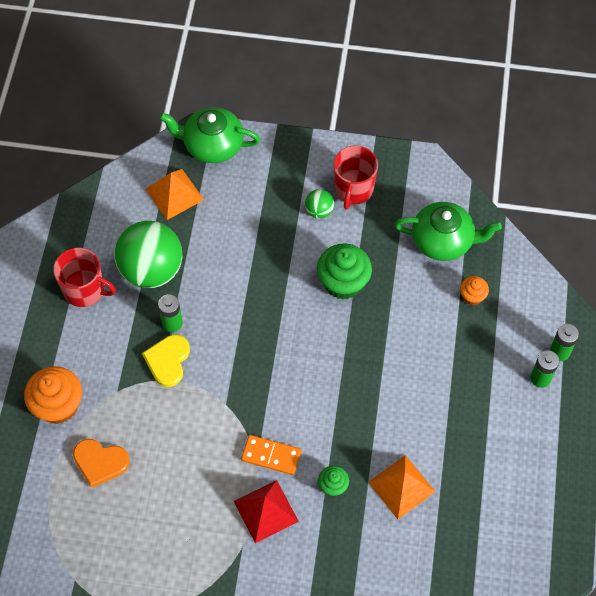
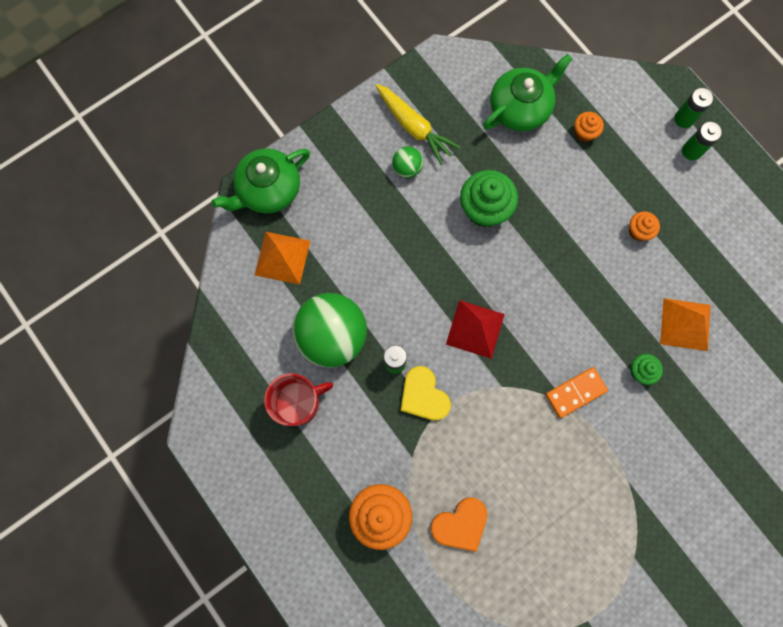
camera: 45 degrees left, 15 degrees up
red pyramid [234,480,299,543] -> red pyramid moved to [446,300,505,359]
red mug [333,146,378,210] -> yellow carrot [375,84,460,165]
none -> orange cupcake [629,211,660,241]

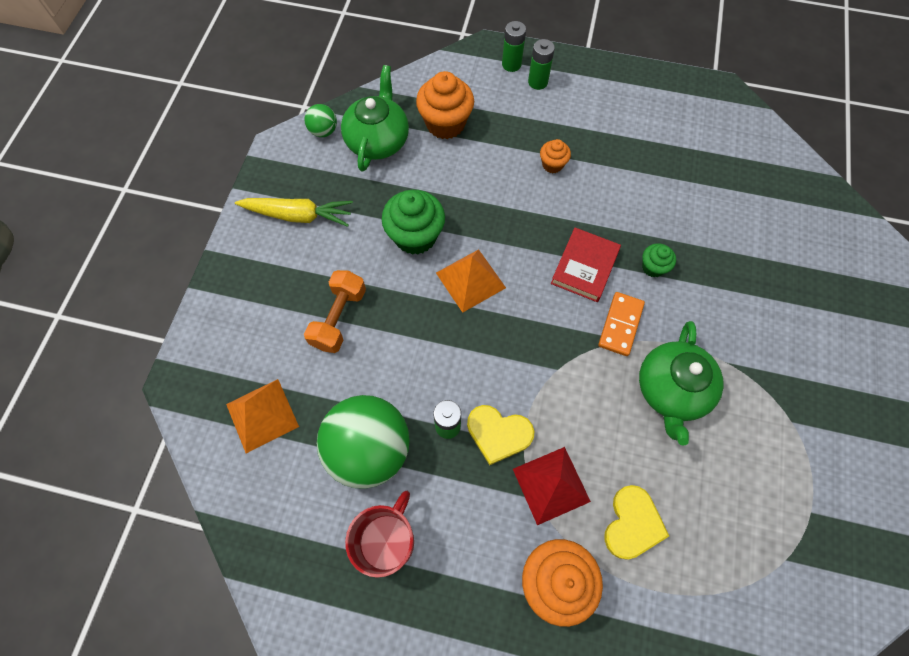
camera: 40 degrees left, 10 degrees down
green teapot [211,148,310,214] -> green teapot moved to [639,321,724,446]
green ball [392,146,423,178] -> green ball moved to [304,104,337,137]
orange heart [431,497,487,552] -> yellow heart [604,485,669,559]
red pyramid [446,300,505,359] -> red pyramid moved to [513,447,591,525]
orange cupcake [574,112,604,142] -> orange cupcake [416,71,474,139], size x1.90
orange pyramid [660,298,711,351] -> orange pyramid moved to [436,249,506,313]
none -> orange dumbbell [304,270,366,353]
none -> red book [551,228,621,302]

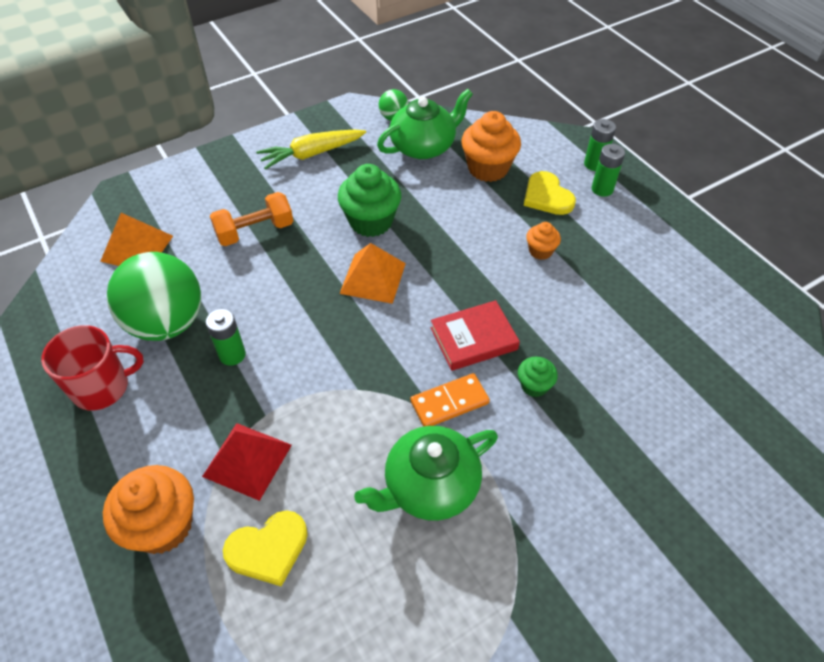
camera: 45 degrees right, 15 degrees down
yellow carrot [235,198,353,227] -> yellow carrot turned 105 degrees clockwise [256,130,366,170]
yellow heart [467,405,534,465] -> yellow heart moved to [524,171,576,215]

